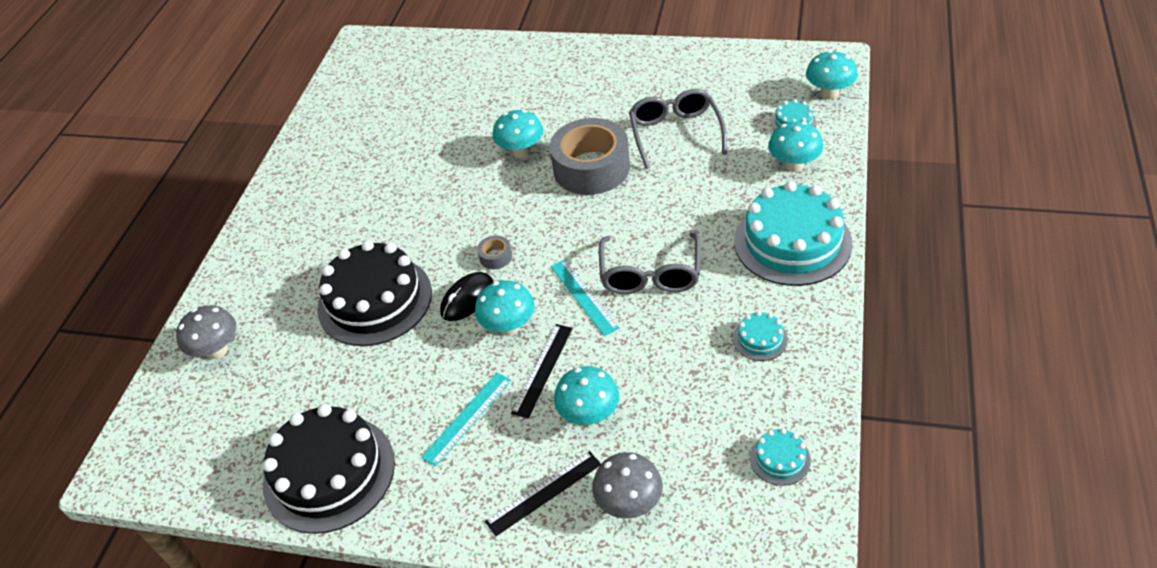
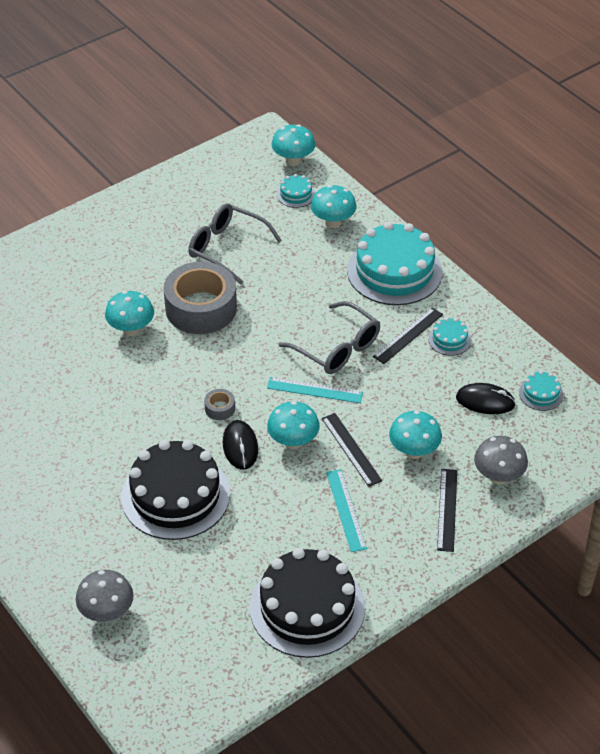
camera: 55 degrees left, 0 degrees up
none -> black ruler [373,308,443,364]
none -> black mouse [456,383,516,414]

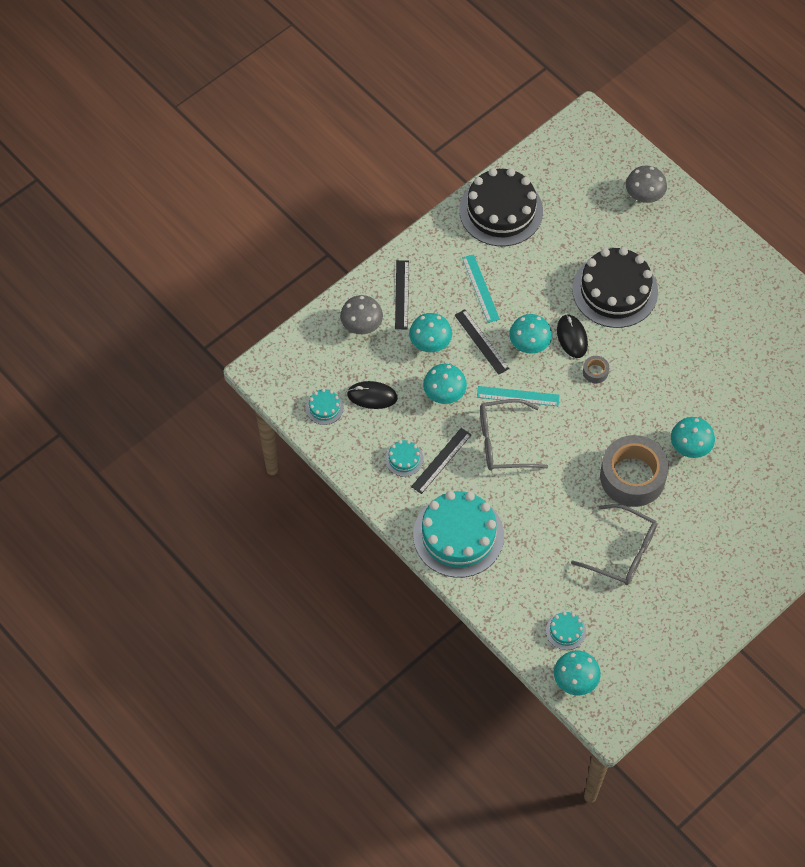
camera: 175 degrees right, 15 degrees up
grey glasses [279,301,380,374] -> grey glasses turned 45 degrees counterclockwise [480,399,548,471]
turquoise mushroom [311,185,357,228] -> turquoise mushroom moved to [423,364,467,404]

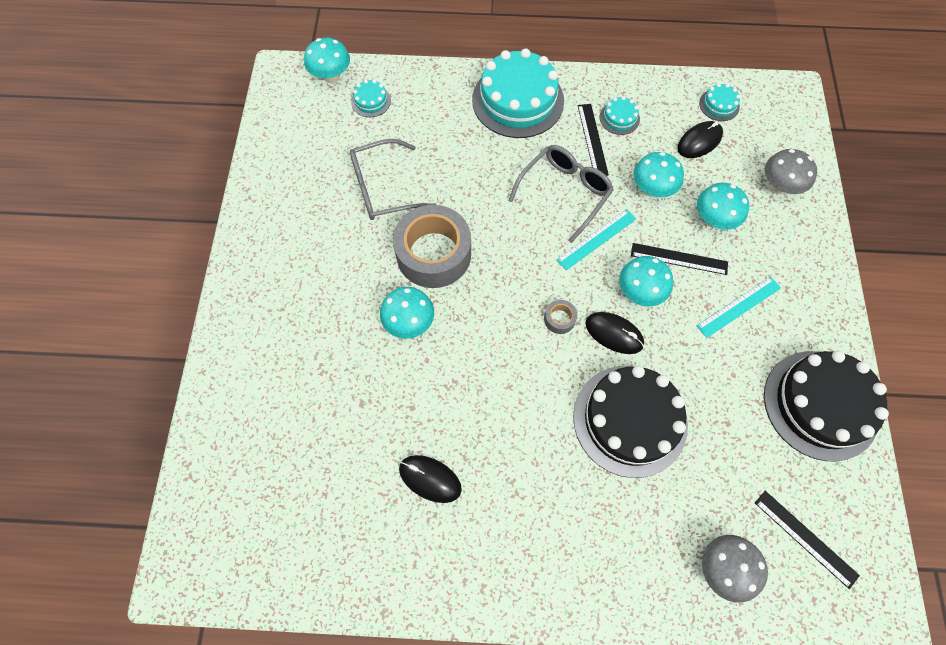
camera: 135 degrees right, 5 degrees up
black ruler [395,260,409,329] -> black ruler moved to [755,491,860,589]
turquoise ruler [462,254,500,323] -> turquoise ruler turned 60 degrees counterclockwise [697,277,781,338]
none -> black mouse [399,455,462,503]

